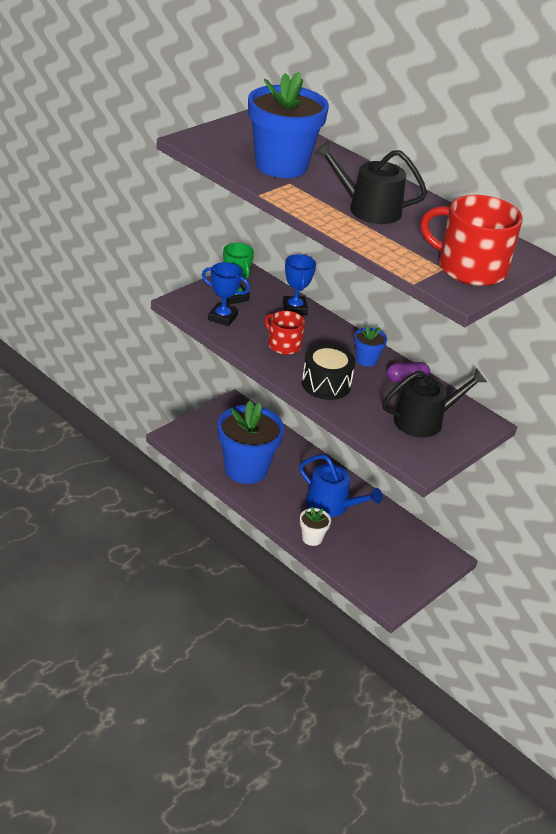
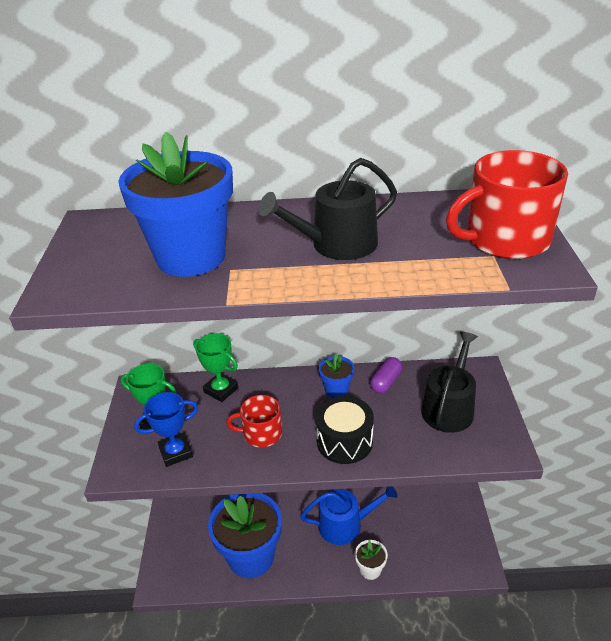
camera: 40 degrees left, 0 degrees up
blue trophy [283,254,316,315] -> green trophy [193,333,238,402]

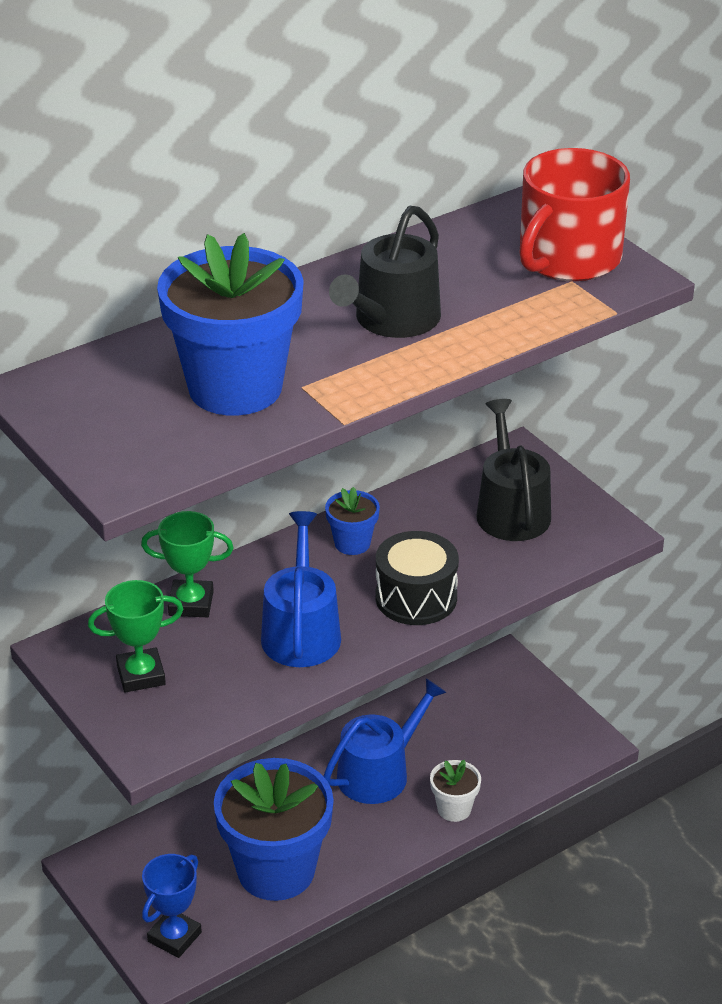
camera: 35 degrees left, 0 degrees up
blue trophy [134,392,198,467] -> blue trophy moved to [142,854,202,958]
red mug [226,395,282,447] -> blue watering can [261,511,341,667]
purple capsule [370,357,402,394] -> none

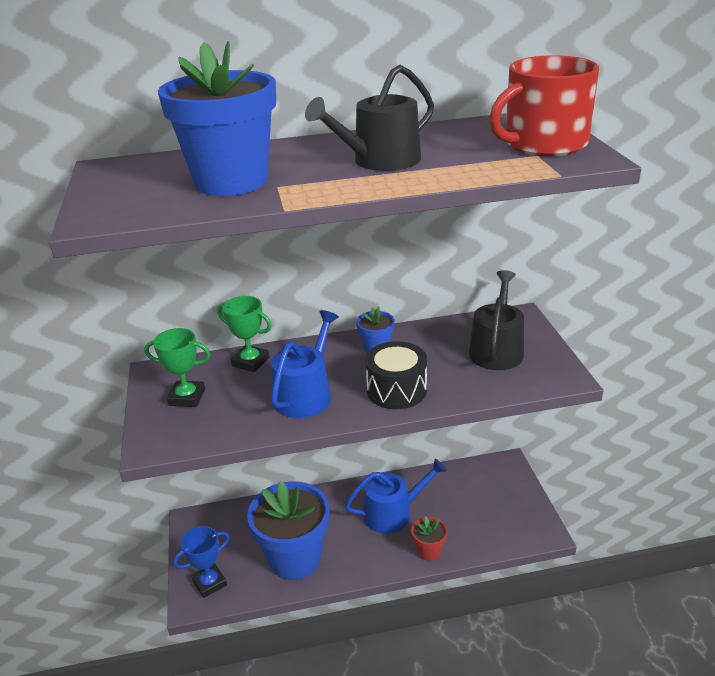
camera: 25 degrees right, 5 degrees down
white flower pot [430,760,481,822] -> red flower pot [411,516,447,561]

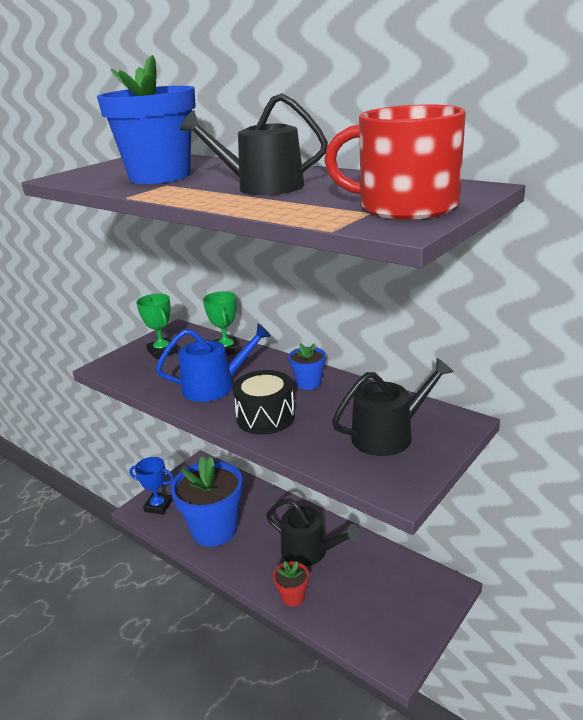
camera: 50 degrees right, 5 degrees down
blue watering can [345,459,447,534] -> black watering can [266,498,361,566]

